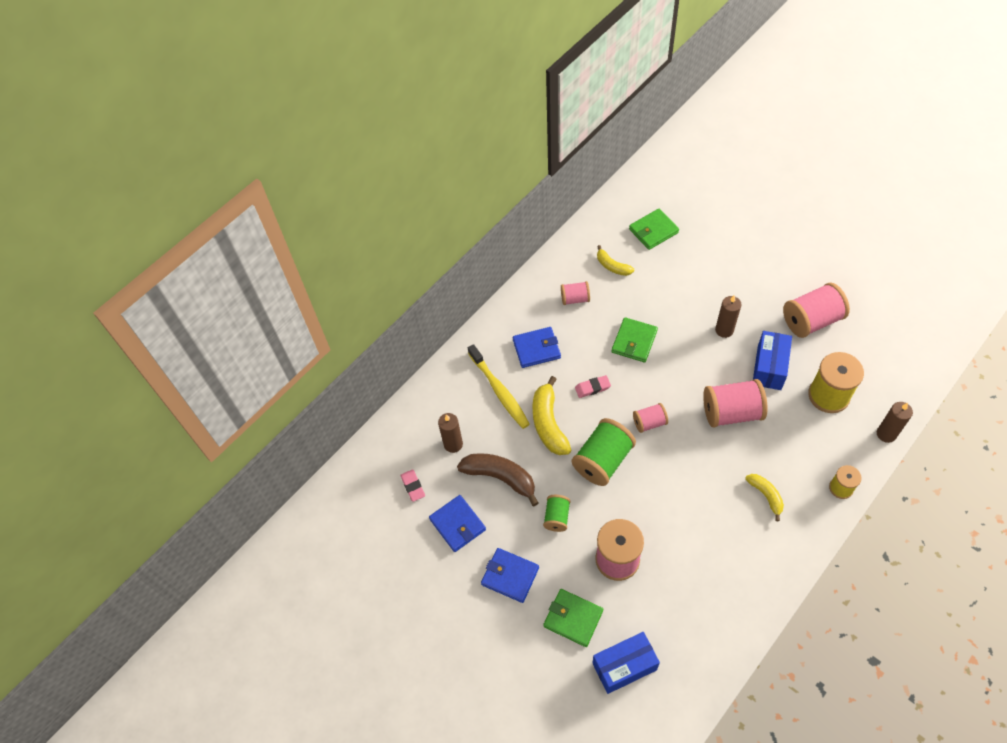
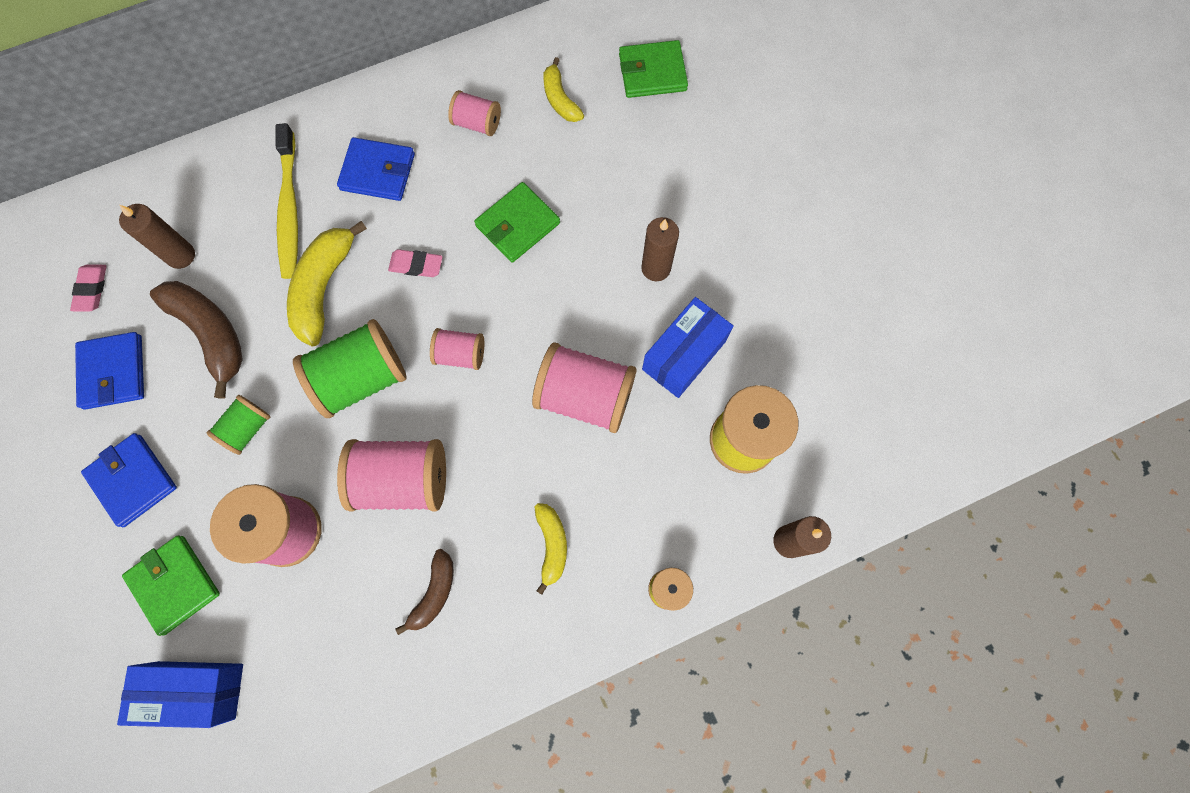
camera: 20 degrees right, 15 degrees up
pink spool [783,283,850,338] -> pink spool moved to [337,439,446,511]
none -> brown banana [396,549,453,635]

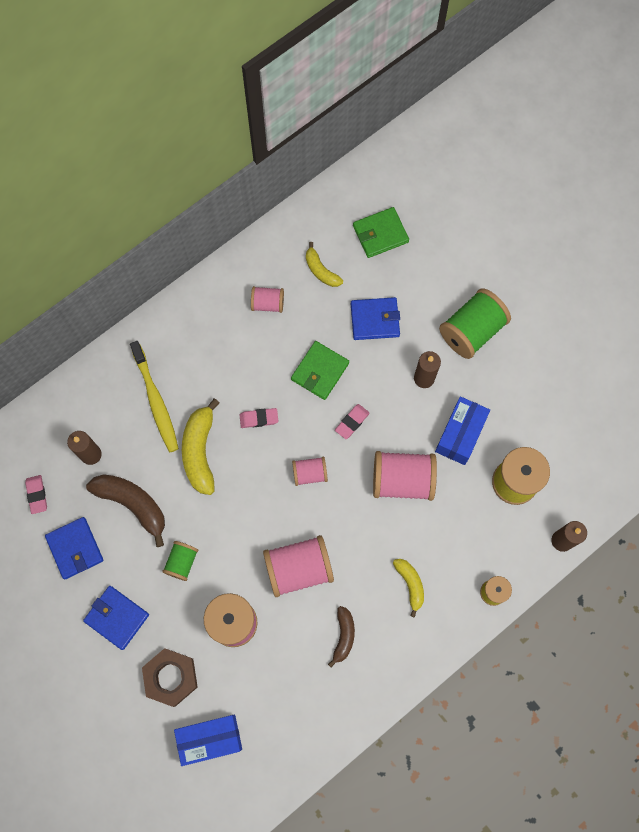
camera: 15 degrees left, 0 degrees up
green wallet [122,535,220,636] -> brown nut [142,648,198,707]
green spool [293,319,407,418] -> green spool moved to [439,288,511,359]
blue wallet [337,137,415,201] -> blue wallet moved to [351,297,400,340]
none -> pink eraser [335,404,370,439]

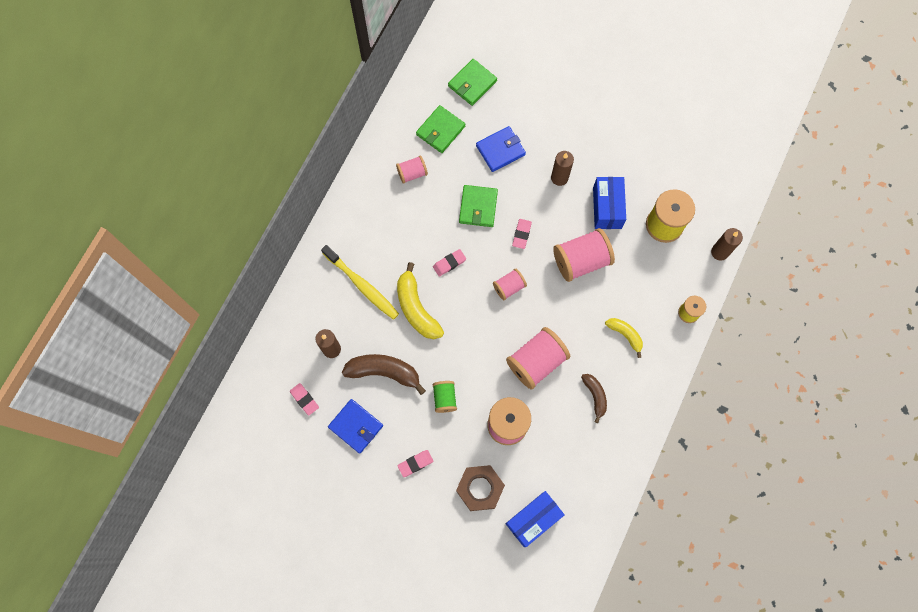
camera: 25 degrees left, 0 degrees up
blue wallet [83,586,149,650] -> pink eraser [398,450,434,477]
yellow banana [306,242,343,287] -> green wallet [416,105,465,153]
green spool [439,288,511,359] -> none

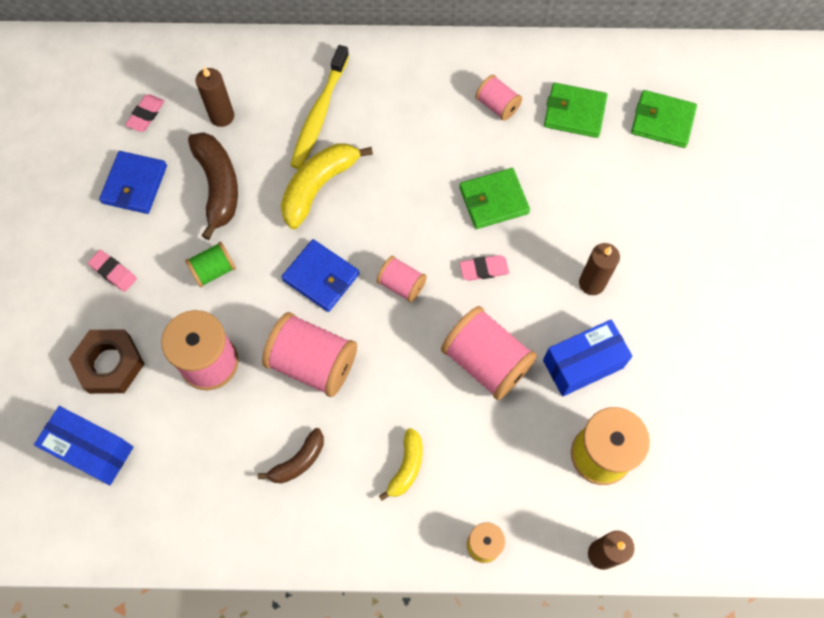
camera: 65 degrees right, 5 degrees down
pink eraser [433,249,466,277] -> none
blue wallet [476,126,526,172] -> blue wallet moved to [281,239,359,312]

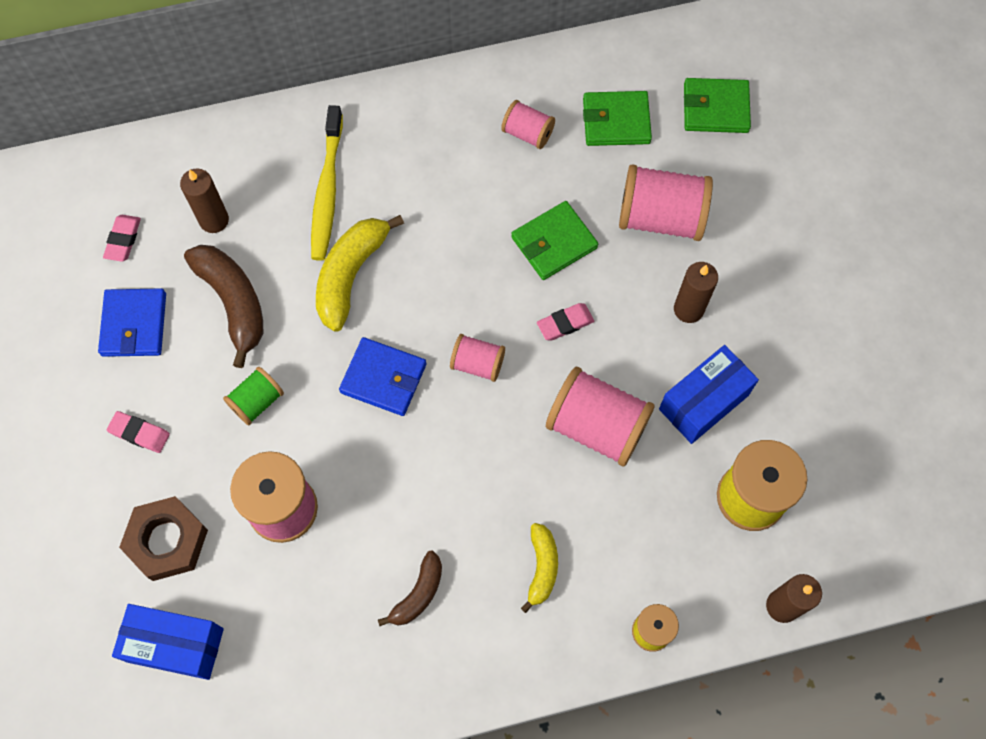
camera: 15 degrees left, 0 degrees up
pink spool [262,312,357,397] -> pink spool moved to [619,164,713,241]

